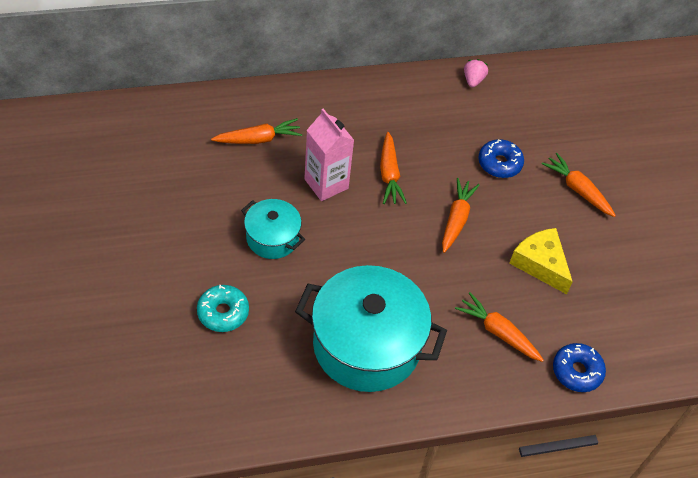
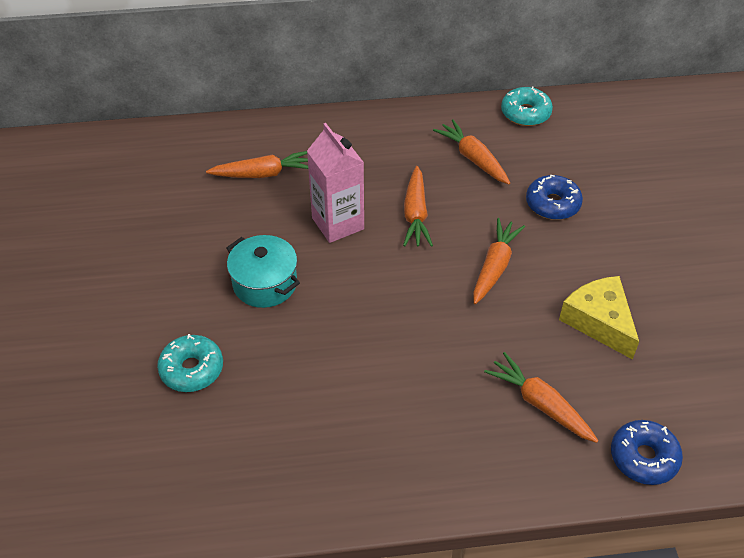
camera: 10 degrees right, 5 degrees down
turquoise pot [295,265,447,392] -> none
pink strawberry [464,59,488,87] -> turquoise donut [501,86,553,126]
orange carrot [542,153,616,217] -> orange carrot moved to [433,119,510,184]

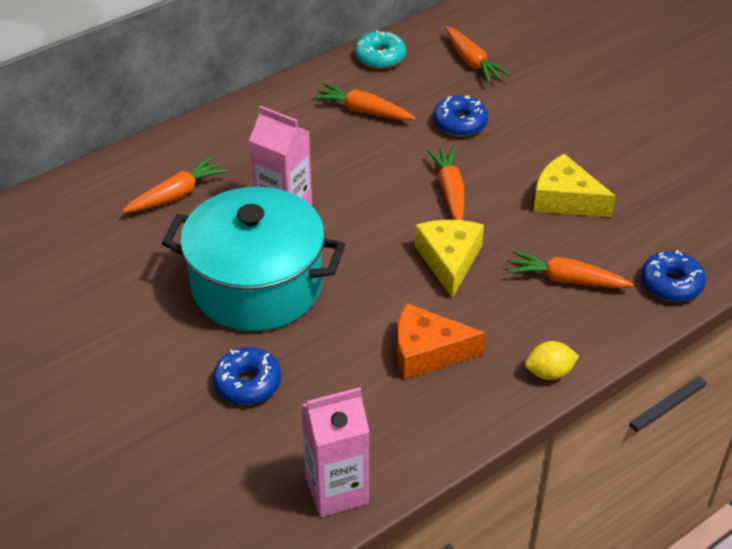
camera: 30 degrees left, 5 degrees down
turquoise donut [157,334,223,392] -> blue donut [213,347,282,405]
turquoise pot [226,235,300,308] -> turquoise pot [162,187,346,331], size x1.92
orange carrot [403,166,433,247] -> orange carrot moved to [445,26,511,83]
none -> pink carton [301,387,370,517]
none -> orange cheese [397,303,486,380]
none -> yellow cheese [415,220,484,298]
none -> yellow lemon [525,341,579,380]

